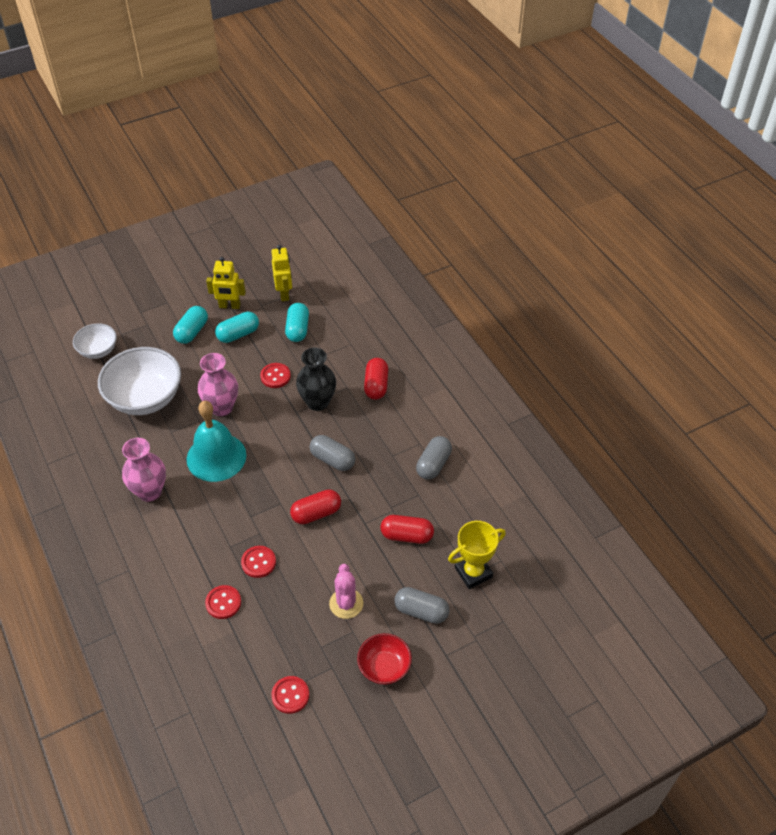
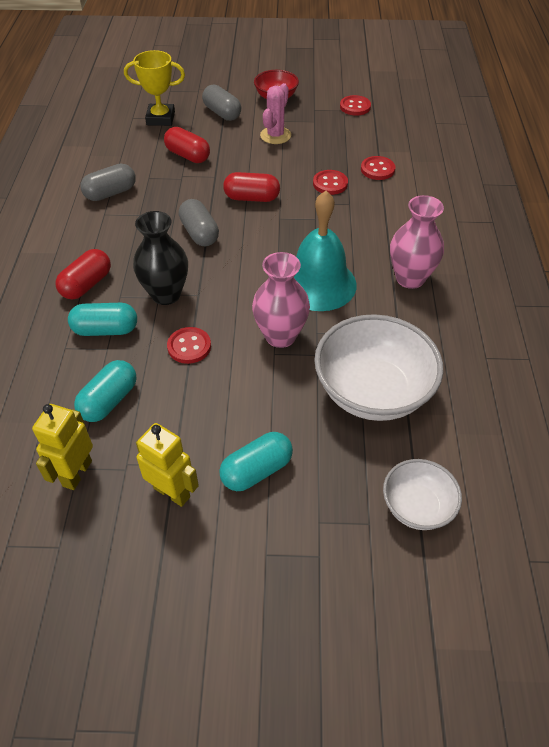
camera: 150 degrees left, 0 degrees up
turquoise capsule [215,312,259,343] -> turquoise capsule moved to [68,303,137,336]

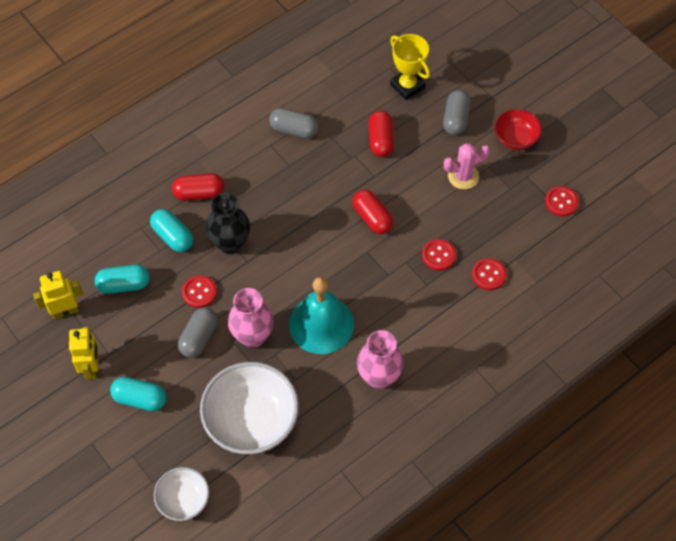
camera: 50 degrees right, 10 degrees up
grey capsule [179,199,219,246] -> grey capsule moved to [178,307,218,358]

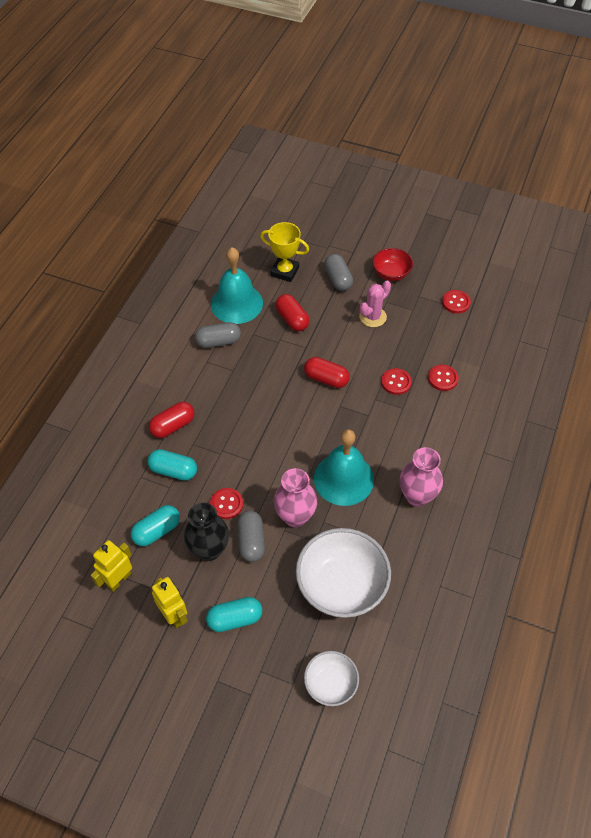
camera: 30 degrees left, 5 degrees down
black vase [206,193,250,254] -> black vase moved to [184,503,229,561]
none -> turquoise bell [211,247,263,324]

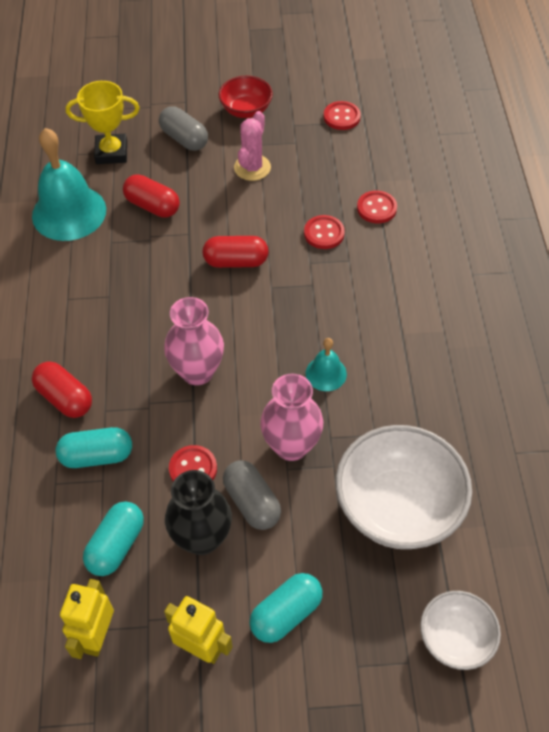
camera: 25 degrees left, 0 degrees up
red capsule [149,402,195,438] -> red capsule turned 75 degrees counterclockwise [32,361,92,418]
grey capsule [195,322,241,348] -> none
turquoise bell [314,429,374,506] -> turquoise bell [306,338,347,391], size x0.49
pink vase [400,447,443,507] -> pink vase moved to [164,297,224,385]

